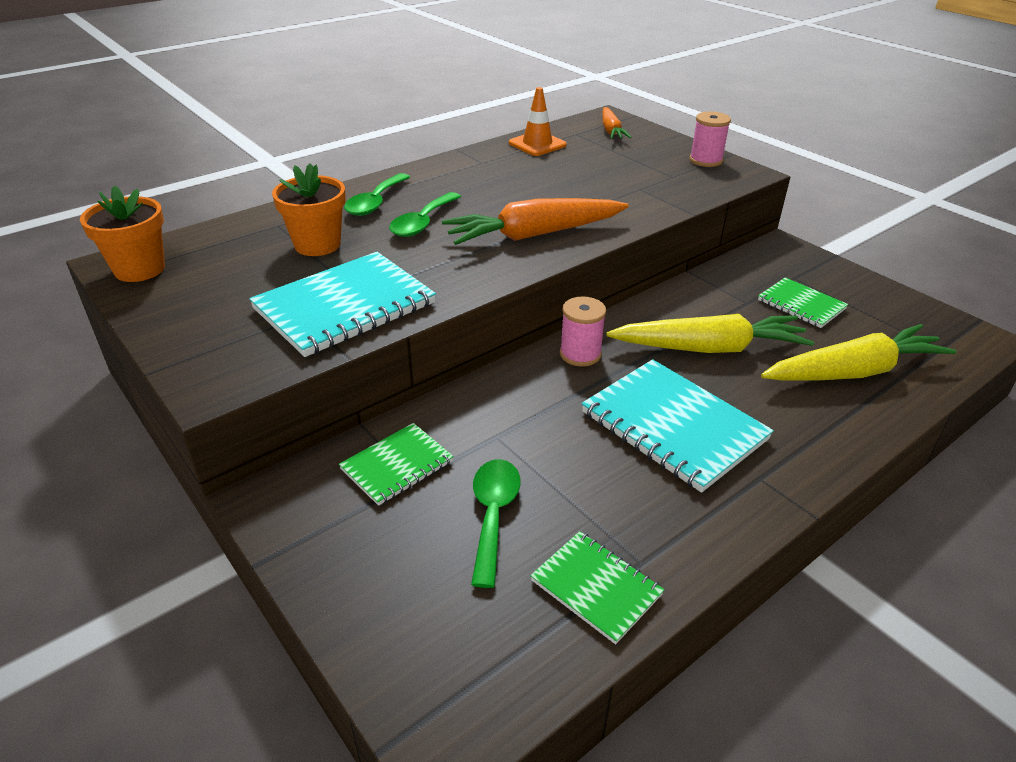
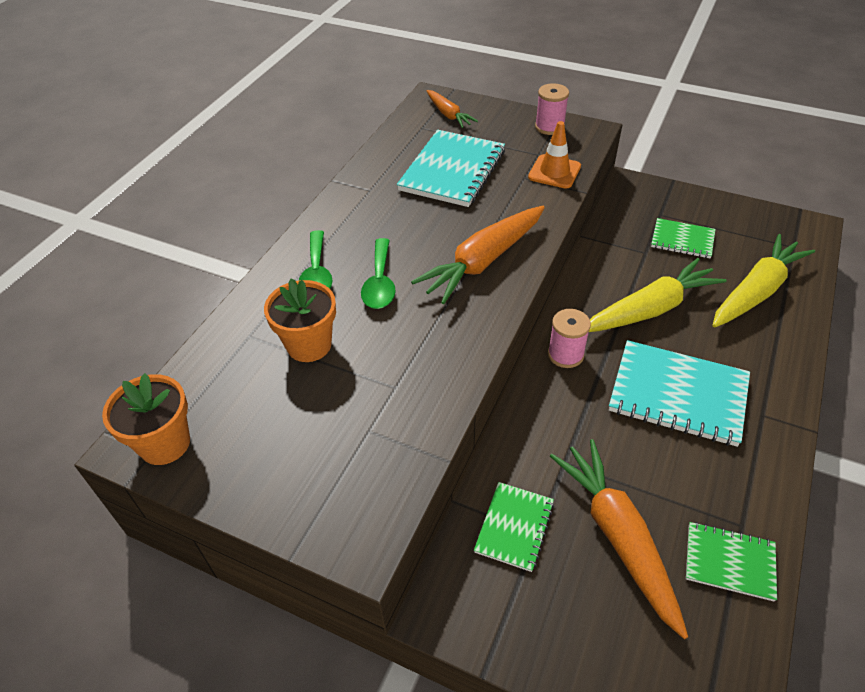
camera: 25 degrees left, 10 degrees up
turquoise notebook [249,252,436,357] -> turquoise notebook moved to [397,130,505,207]
green spoon [471,459,521,588] -> orange carrot [550,439,688,639]
orange traffic cone [509,87,567,156] -> orange traffic cone moved to [528,121,581,189]

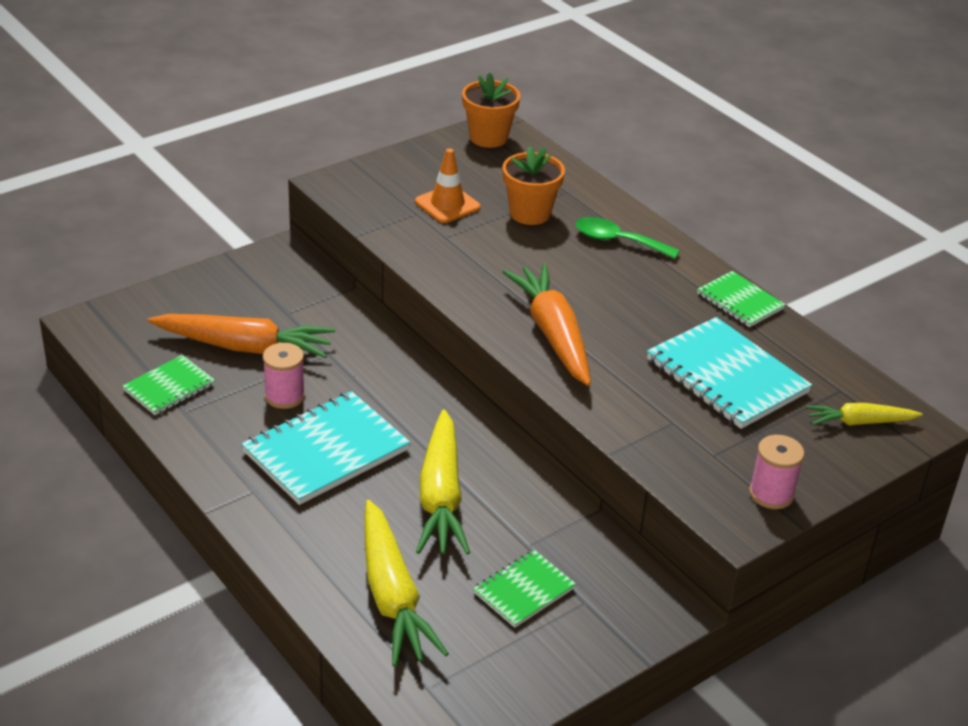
camera: 115 degrees right, 10 degrees down
green spoon [361,238,396,309] -> none
orange carrot [426,90,478,128] -> yellow carrot [806,403,923,425]
green notebook [474,482,554,572] -> green notebook moved to [697,271,786,327]
orange traffic cone [528,121,581,189] -> orange traffic cone moved to [415,148,481,223]
pink spool [548,309,591,368] -> pink spool moved to [263,343,305,409]

